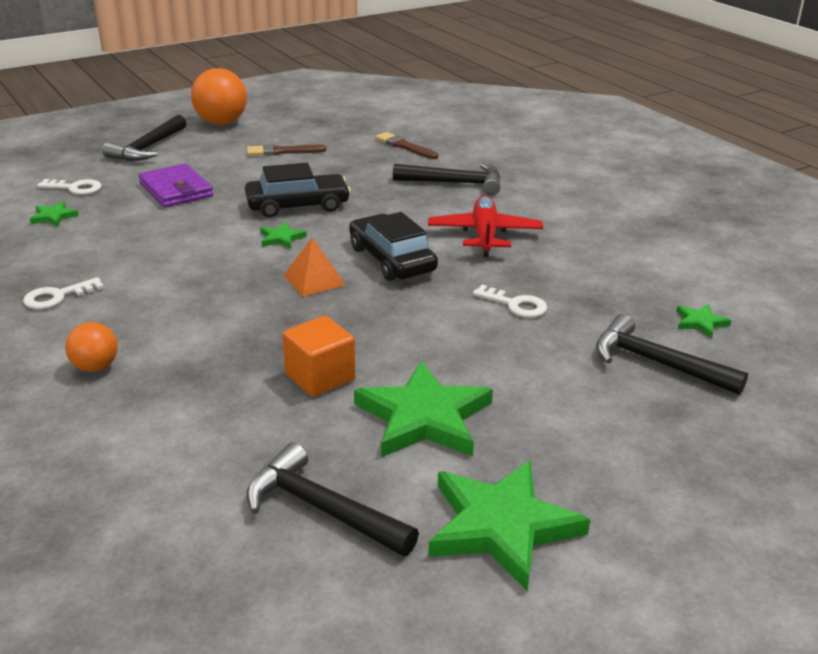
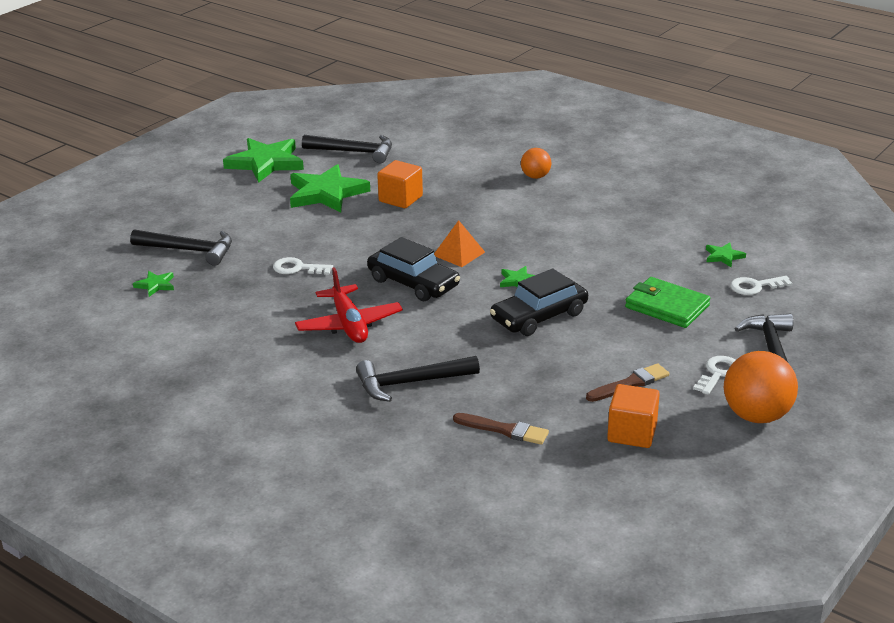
camera: 160 degrees right, 0 degrees up
white key [23,277,104,309] -> white key moved to [693,356,735,395]
purple wallet [138,163,213,207] -> green wallet [625,277,710,328]
none -> orange cube [607,384,660,448]

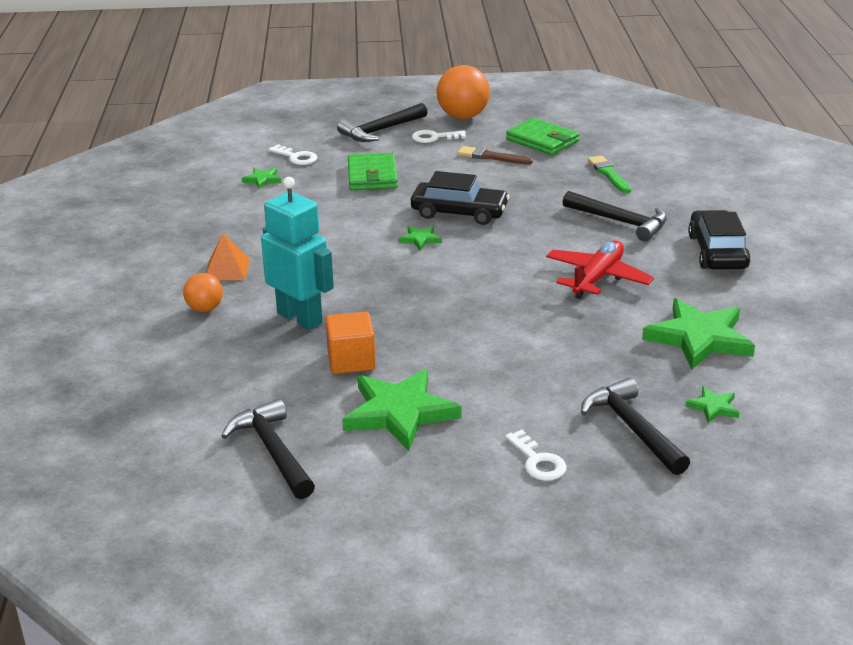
camera: 130 degrees left, 0 degrees up
green star [223,138,304,183] -> green star moved to [642,298,755,370]
white key [273,257,333,275] -> white key moved to [505,430,566,481]
black car [367,237,460,301] -> black car moved to [688,210,751,270]
orange pyramid [434,220,485,267] -> orange pyramid moved to [206,233,250,280]
brown brush [453,413,549,445] -> green brush [588,156,631,193]
orange cube [607,384,660,448] -> green wallet [506,118,579,155]
none -> turquoise robot [261,177,334,330]

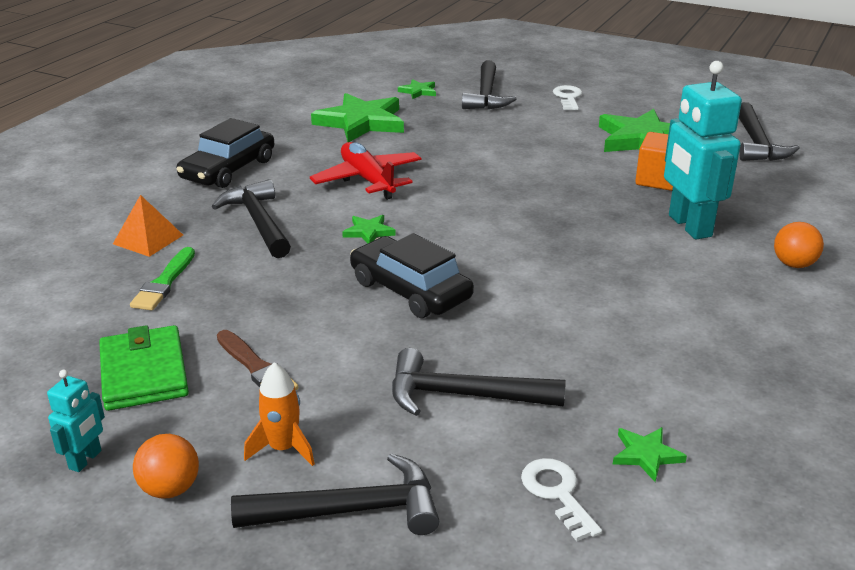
camera: 150 degrees left, 0 degrees up
orange pyramid [206,233,250,280] -> orange pyramid moved to [113,195,183,257]
green wallet [348,153,398,190] -> black hammer [392,348,566,416]
green star [399,226,442,250] -> green star moved to [342,215,396,244]
white key [412,130,466,143] -> orange rocket [244,362,315,466]
orange ball [437,65,490,119] -> orange ball [133,434,199,499], size x0.57
red plane [546,240,654,299] -> red plane turned 90 degrees clockwise [310,142,422,200]
none -> turquoise robot [47,370,105,472]

